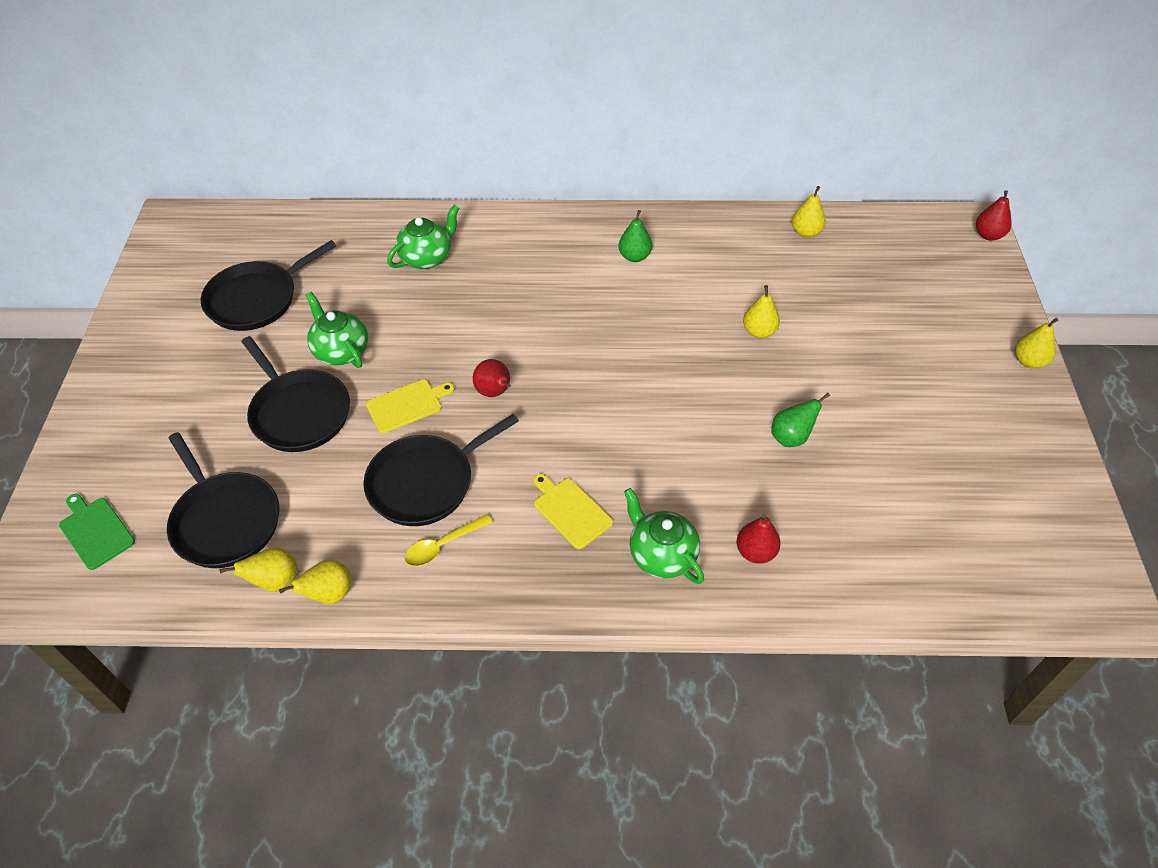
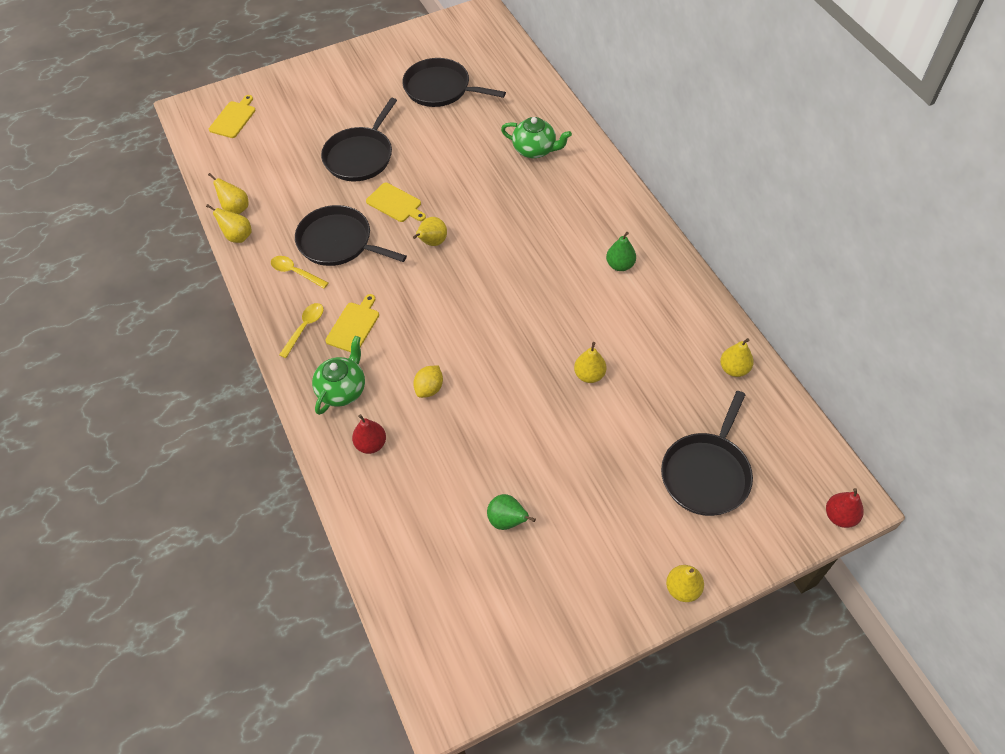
camera: 65 degrees right, 5 degrees up
green cutting board [59,494,135,570] -> yellow cutting board [209,95,256,138]
black pan [167,432,279,568] -> black pan moved to [661,391,753,516]
green teapot [306,292,368,368] -> none
red pear [473,359,511,397] -> yellow pear [413,217,447,246]
green pear [771,393,830,447] -> green pear moved to [487,494,536,530]
none -> yellow spoon [279,303,324,358]
none -> yellow lemon [413,365,443,398]

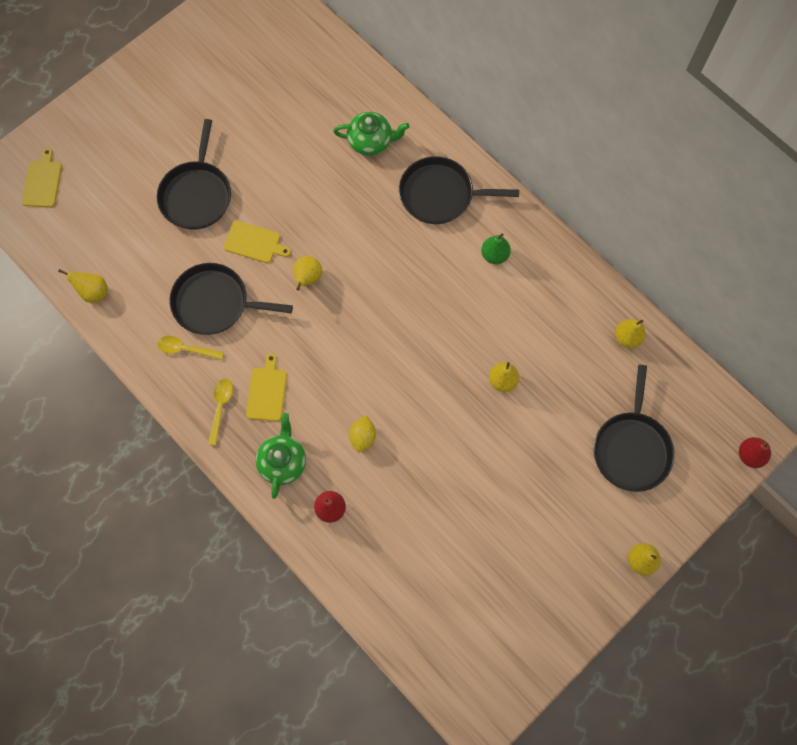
camera: 20 degrees left, 15 degrees up
yellow pear [206,204,252,243] -> none
black pan [402,58,506,107] -> black pan moved to [399,156,519,224]
green pear [487,494,536,530] -> none

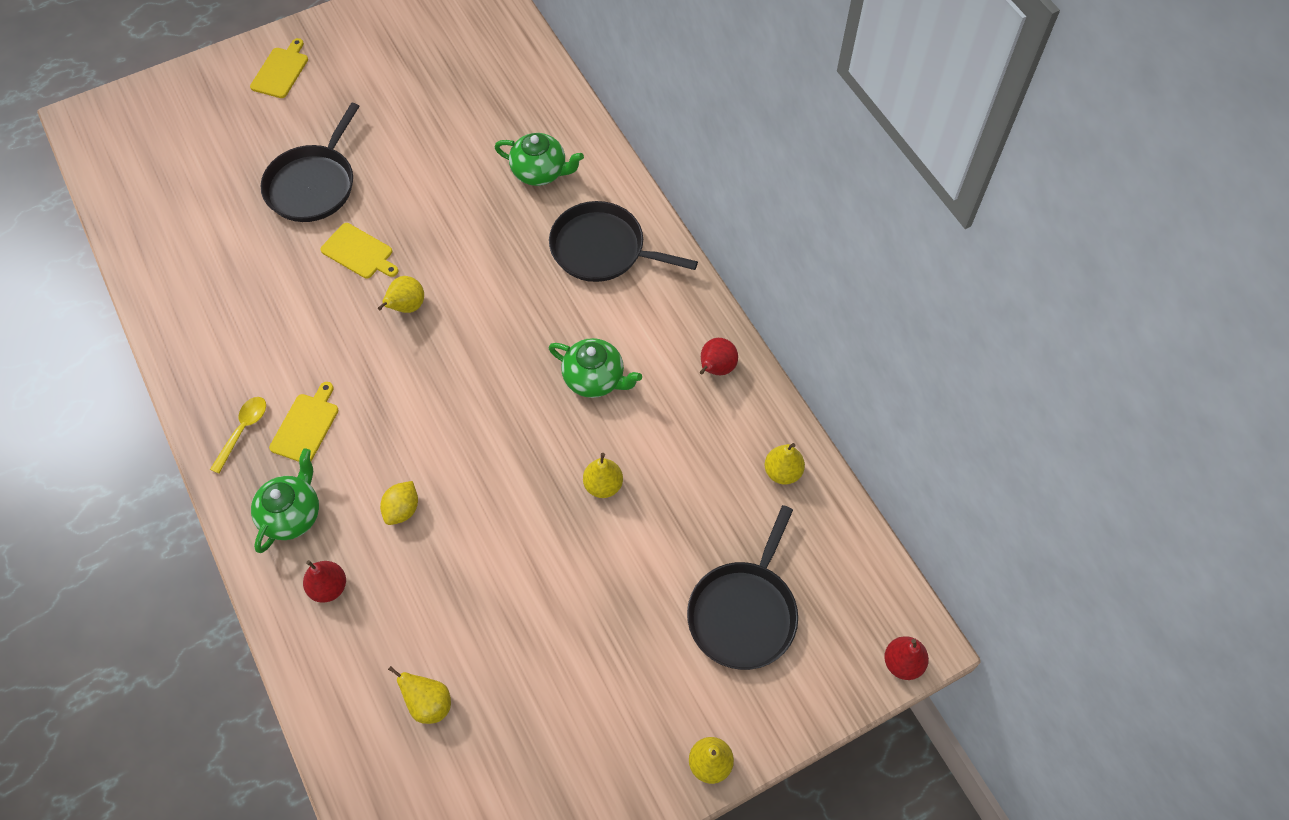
camera: 15 degrees right, 10 degrees down
yellow cutting board [22,148,62,207] -> yellow cutting board moved to [250,38,308,98]
yellow pear [58,269,108,303] -> yellow pear moved to [388,666,451,724]
yellow spoon [158,336,224,360] -> none
black pan [169,263,293,335] -> none
green pear [481,233,511,264] -> none
none -> green teapot [549,338,642,398]
none -> red pear [700,338,738,375]

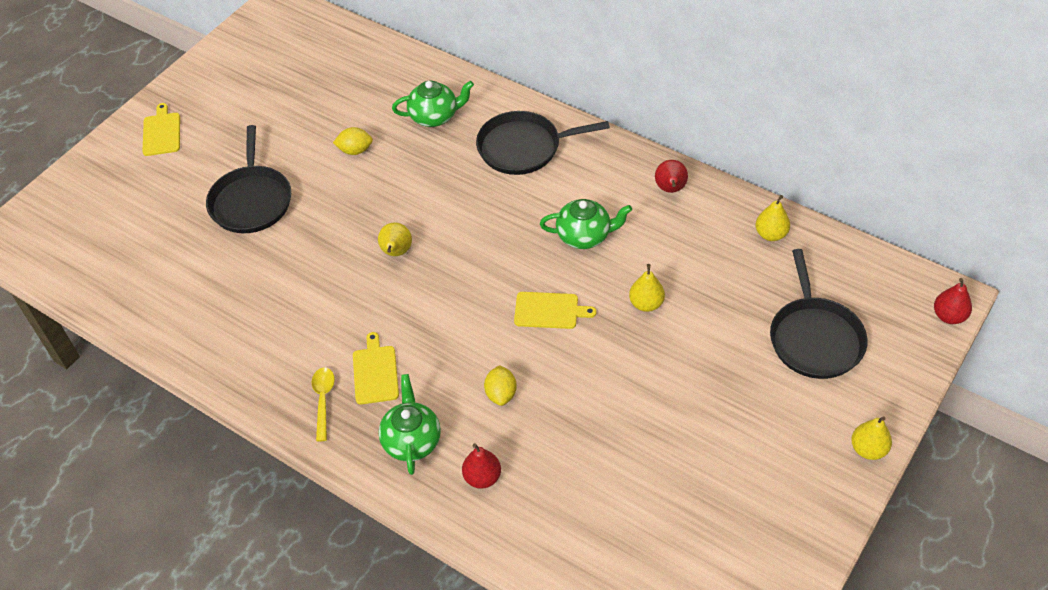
camera: 25 degrees left, 10 degrees down
yellow cutting board [320,223,398,278] -> yellow cutting board moved to [514,292,596,329]
yellow pear [388,666,451,724] -> none
none -> yellow lemon [333,127,373,155]

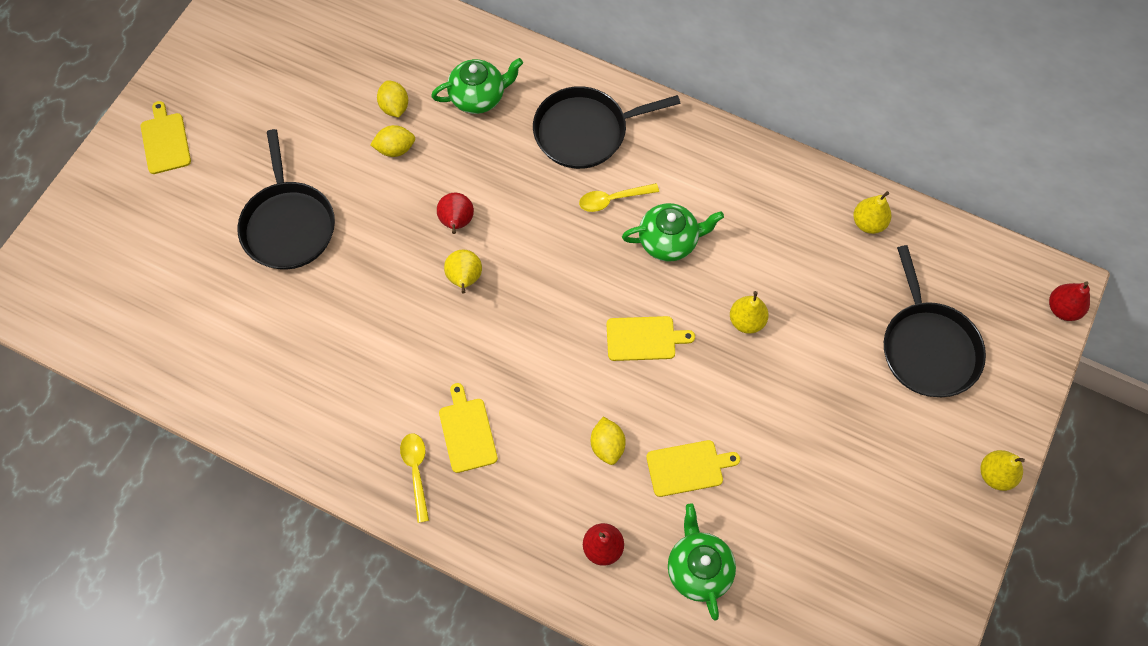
camera: 10 degrees left, 15 degrees up
green teapot [378,374,441,475] -> green teapot moved to [668,504,736,621]
red pear [655,160,688,193] -> red pear moved to [437,193,474,234]
none -> yellow lemon [377,80,408,117]
none -> yellow spoon [579,183,659,212]
none -> yellow cutting board [646,440,740,497]

